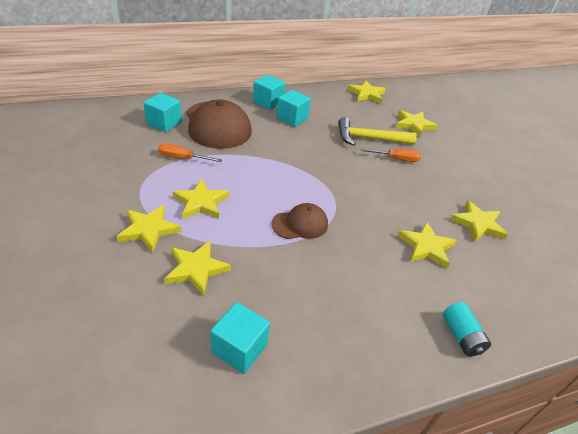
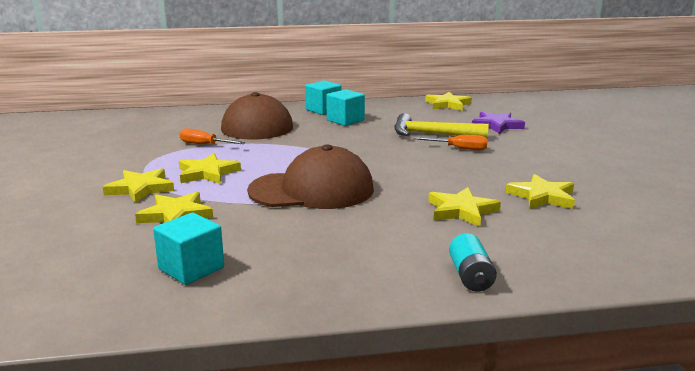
camera: 15 degrees right, 20 degrees down
turquoise cube [143,93,182,132] -> none
brown cap [272,203,328,239] -> brown cap [247,144,374,209], size x1.85
yellow star [396,110,438,137] -> purple star [472,111,525,134]

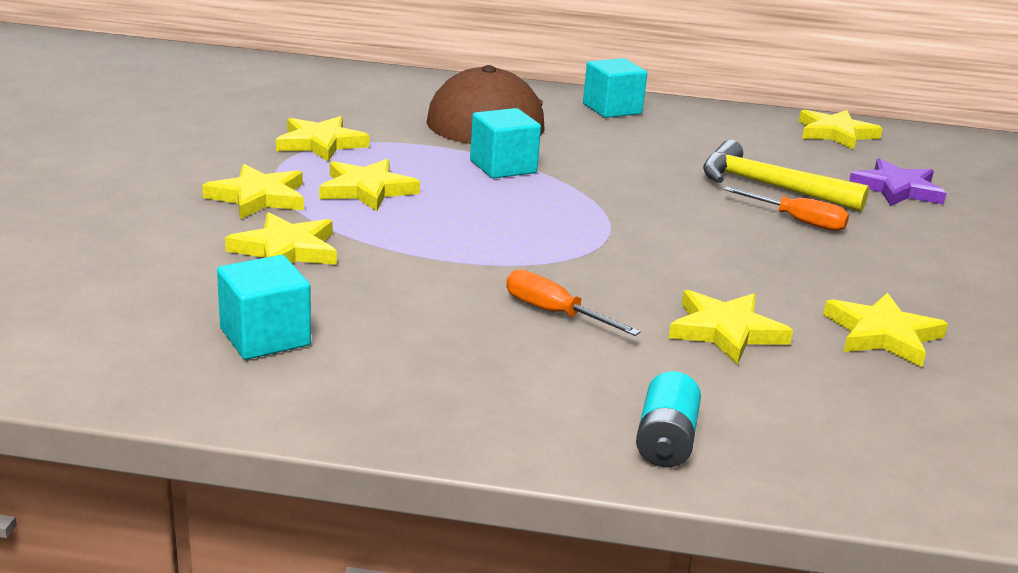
camera: 15 degrees right, 5 degrees up
orange screwdriver [180,128,245,144] -> orange screwdriver moved to [506,269,641,336]
brown cap [247,144,374,209] -> none
turquoise cube [326,89,365,126] -> turquoise cube moved to [470,108,541,179]
none -> yellow star [276,116,369,162]

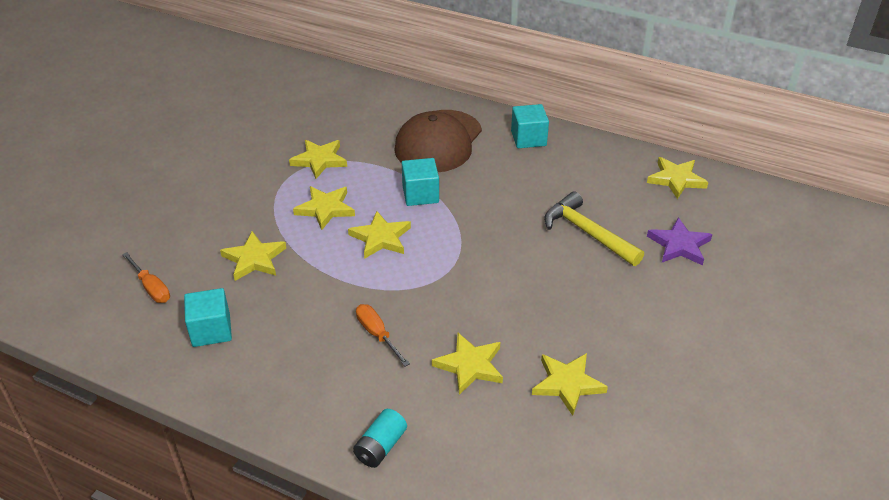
camera: 20 degrees right, 15 degrees up
yellow star [202,164,304,219] -> yellow star moved to [348,211,411,259]
orange screwdriver [724,187,849,231] -> orange screwdriver moved to [122,252,170,303]

